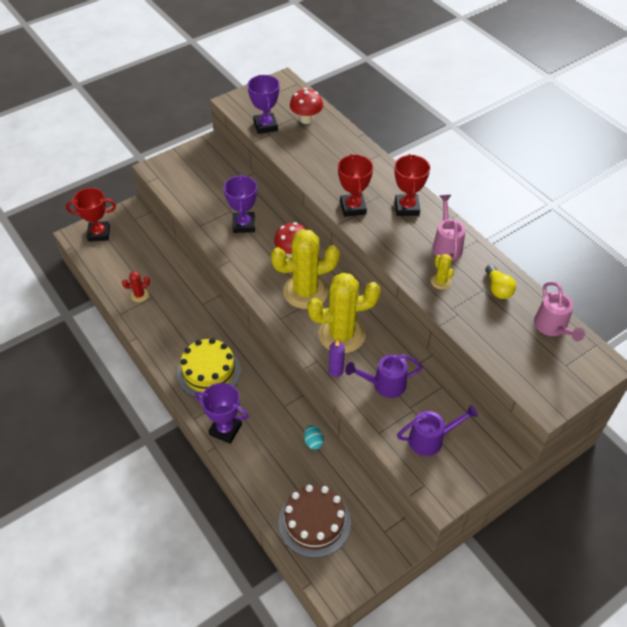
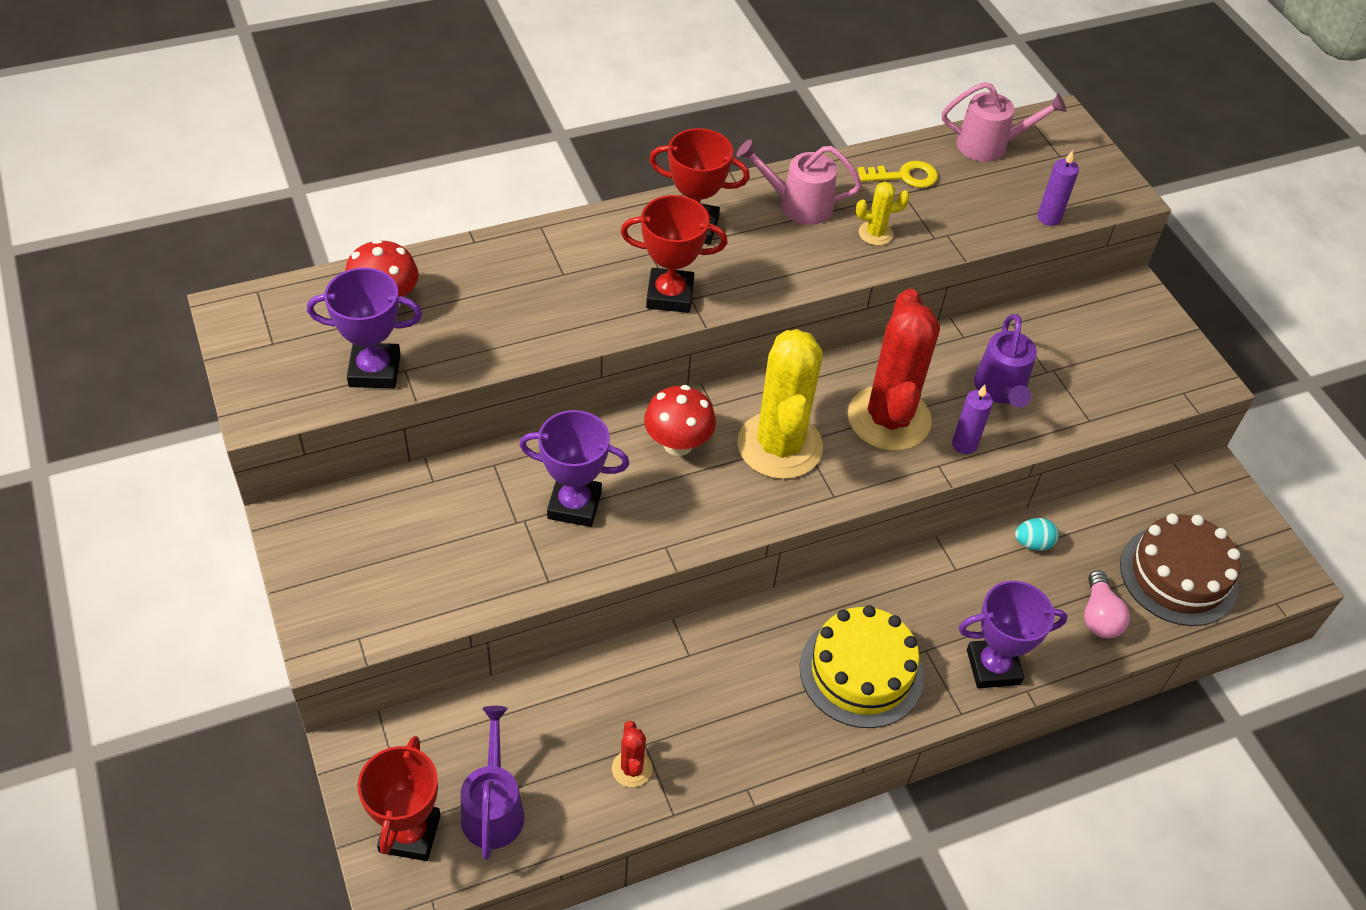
camera: 80 degrees left, 0 degrees up
purple trophy [195,383,249,444] -> purple trophy turned 45 degrees clockwise [959,581,1068,688]
yellow cactus [308,273,380,353] -> red cactus [848,289,940,451]
purple watering can [397,405,478,456] -> purple watering can moved to [460,706,524,860]
yellow light bulb [485,265,516,299] -> yellow key [858,161,938,188]
none -> purple candle [1037,150,1079,226]
none -> pink light bulb [1084,570,1130,638]

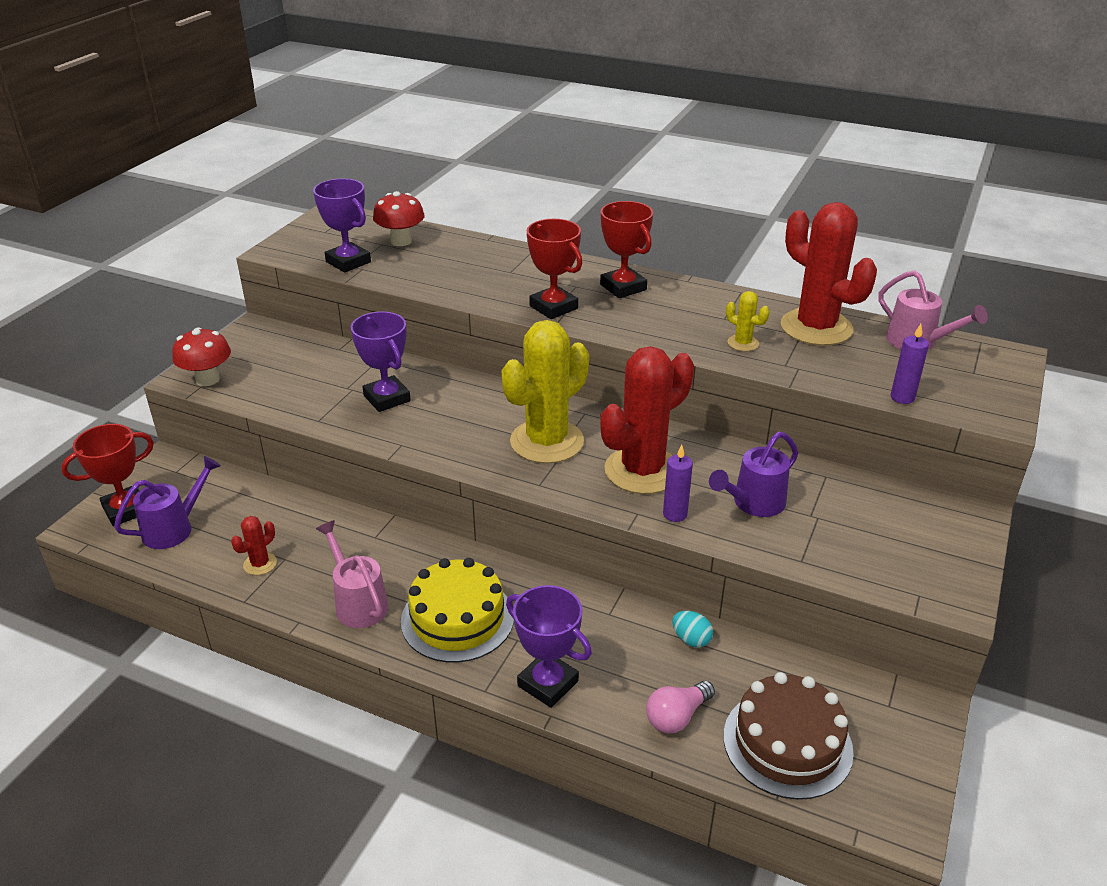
camera: 50 degrees right, 15 degrees down
red mushroom [644,385,716,456] -> red mushroom moved to [172,327,231,386]
pink watering can [737,140,862,225] -> pink watering can moved to [316,520,389,628]
yellow key [858,161,938,188] -> red cactus [781,202,877,346]

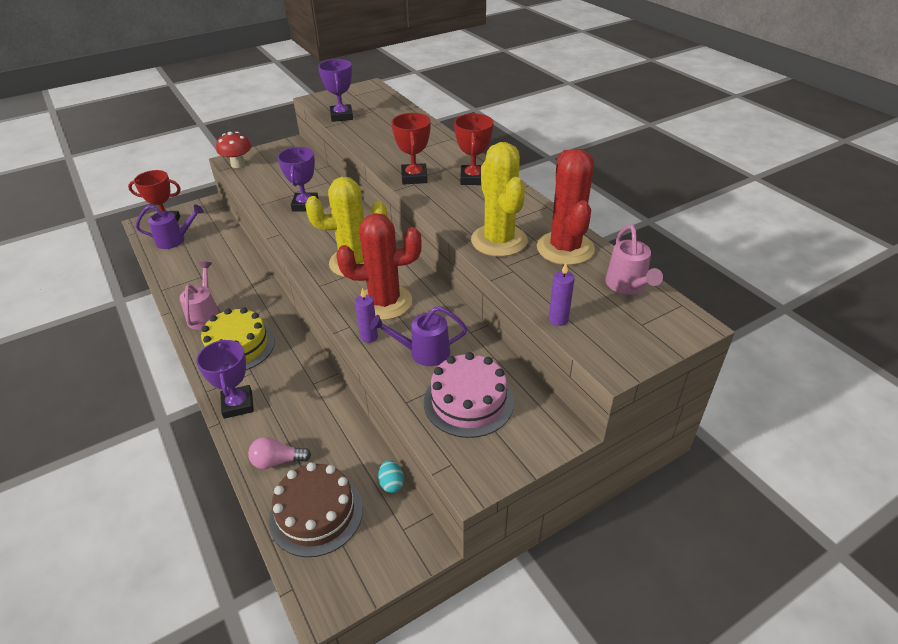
camera: 35 degrees right, 5 degrees up
red cactus [231,516,277,575] -> none
red mushroom [373,191,425,246] -> none
turquoise egg [672,611,713,647] -> turquoise egg moved to [378,460,404,493]
yellow cactus [726,291,770,351] -> yellow cactus [471,142,528,257], size x2.33
none -> pink cake [424,352,514,438]

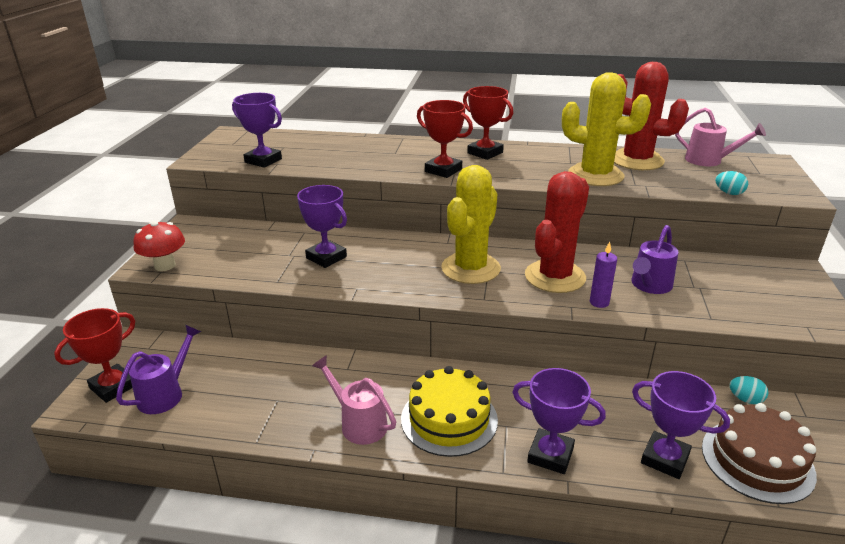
camera: 50 degrees left, 10 degrees down
pink light bulb [248,437,311,469] -> purple trophy [632,371,730,479]
pink cake [424,352,514,438] -> none
purple candle [549,263,575,326] -> turquoise egg [715,171,748,195]

